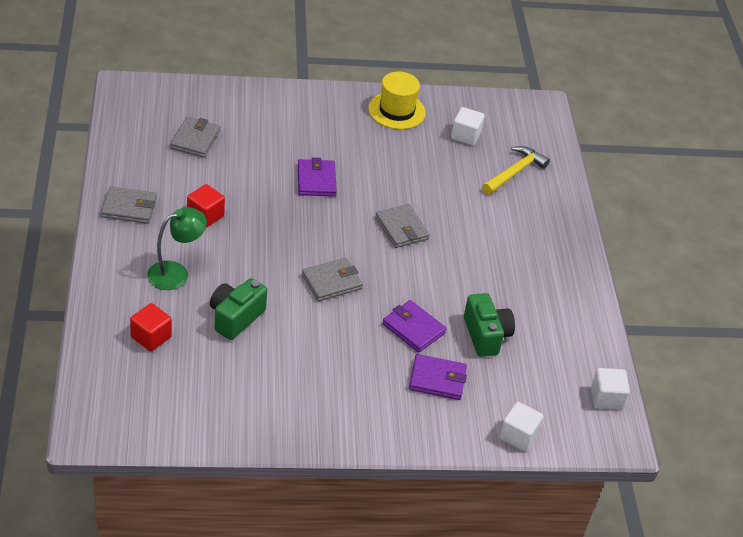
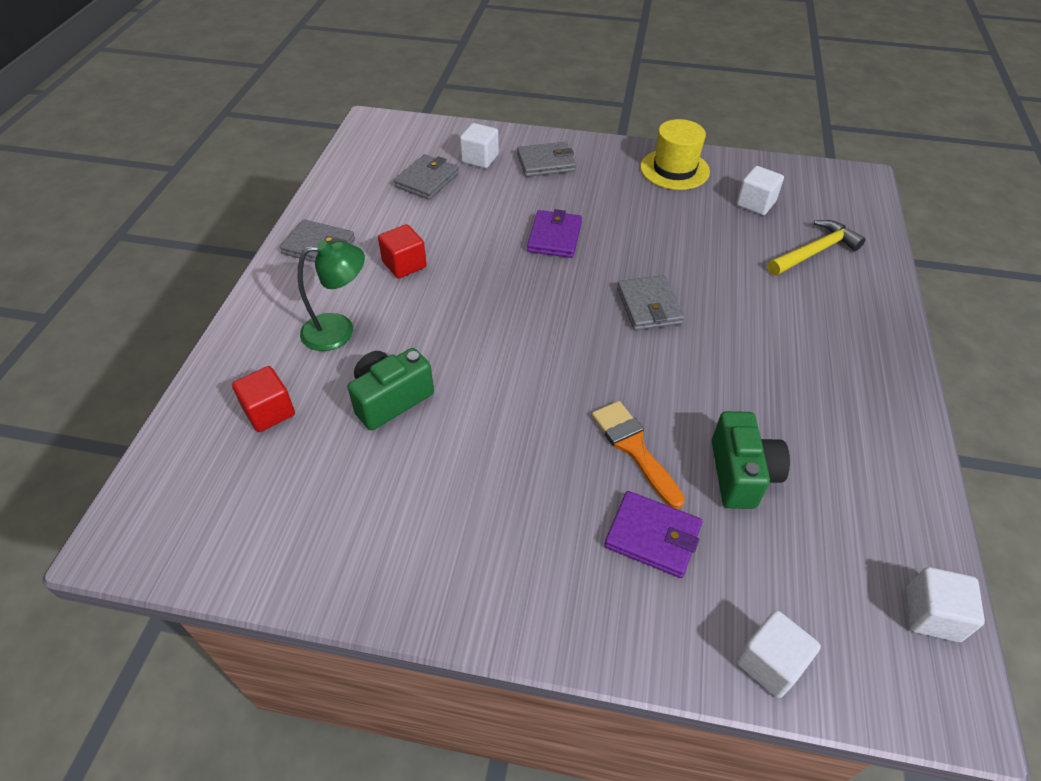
camera: 20 degrees right, 5 degrees up
grey wallet [302,258,363,301] -> grey wallet moved to [517,142,576,177]
purple wallet [383,300,447,353] -> orange brush [592,401,685,509]
none -> white cube [460,123,499,168]

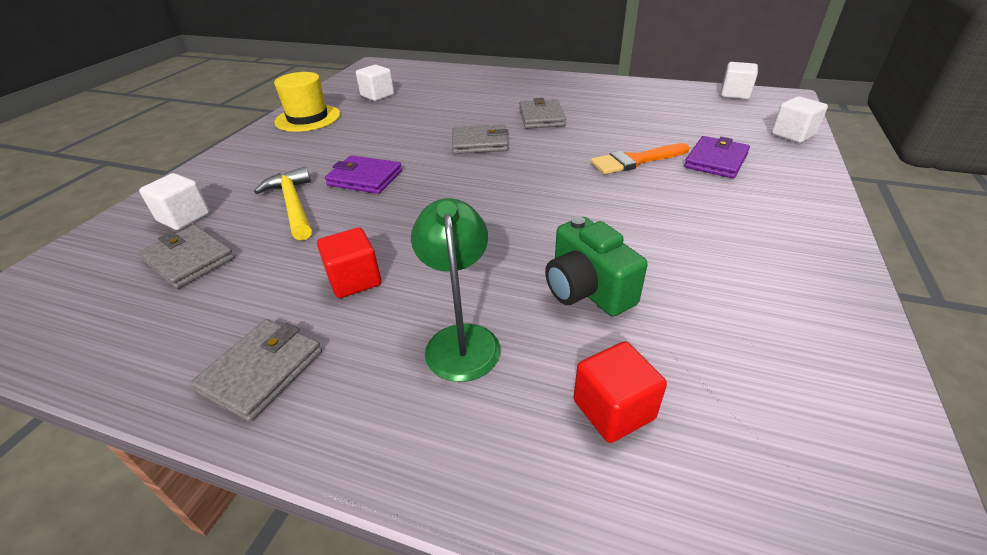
camera: 80 degrees left, 10 degrees down
grey wallet [517,142,576,177] -> grey wallet moved to [519,98,566,129]
green camera [712,411,790,509] -> none
yellow hammer [768,220,866,275] -> yellow hammer moved to [254,166,312,241]

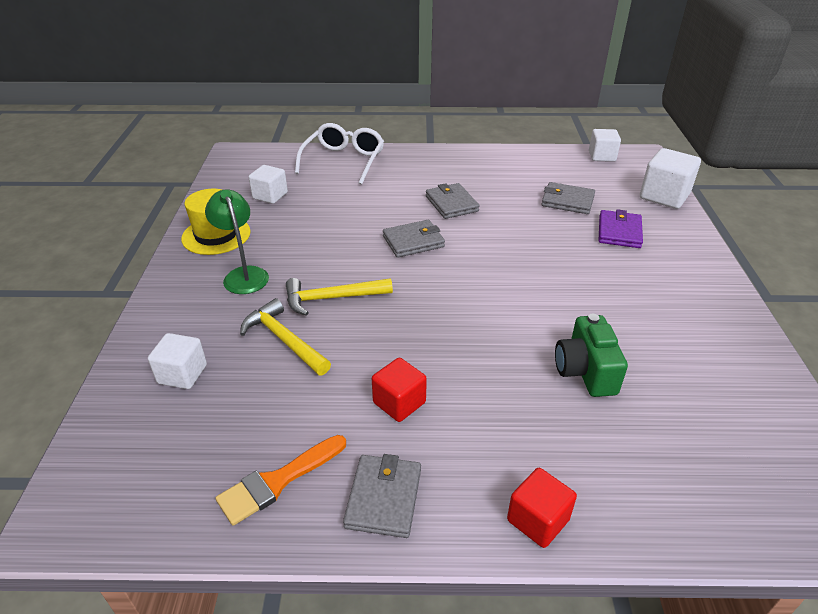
camera: 20 degrees left, 0 degrees up
grey wallet [138,225,235,289] -> grey wallet moved to [541,182,595,214]
purple wallet [325,155,402,194] -> yellow hammer [286,278,393,316]
green lamp [411,198,500,382] -> green lamp moved to [205,189,269,294]
green camera [545,216,648,316] -> green camera turned 45 degrees clockwise [555,314,628,397]
red cube [573,341,667,443] -> red cube moved to [507,468,577,548]
orange brush [591,143,689,174] -> orange brush moved to [215,435,346,526]
white cube [771,96,828,143] -> white cube [640,148,701,209], size x1.52
none -> white glasses [295,123,384,185]

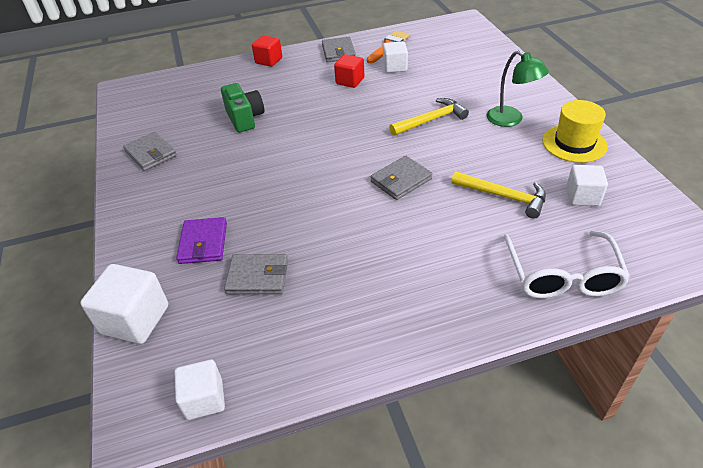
camera: 165 degrees right, 5 degrees up
white cube [148,333,207,389] -> white cube moved to [383,41,408,73]
yellow hammer [240,298,331,375] -> yellow hammer moved to [451,171,546,219]
grey wallet [426,183,480,219] -> grey wallet moved to [123,132,177,171]

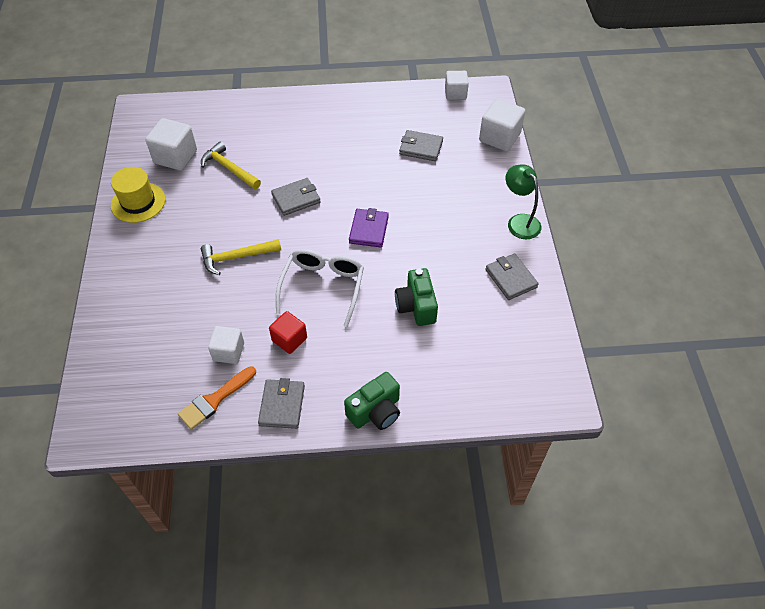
camera: 170 degrees left, 10 degrees up
purple wallet [176,217,227,264] -> purple wallet moved to [349,208,389,247]
red cube [252,35,282,67] -> green camera [344,372,400,430]
green lamp [487,51,549,127] -> green lamp moved to [506,164,541,239]
white glasses [503,231,630,299] -> white glasses moved to [276,249,364,327]
white cube [566,165,608,206] -> white cube [146,118,197,171], size x1.52

